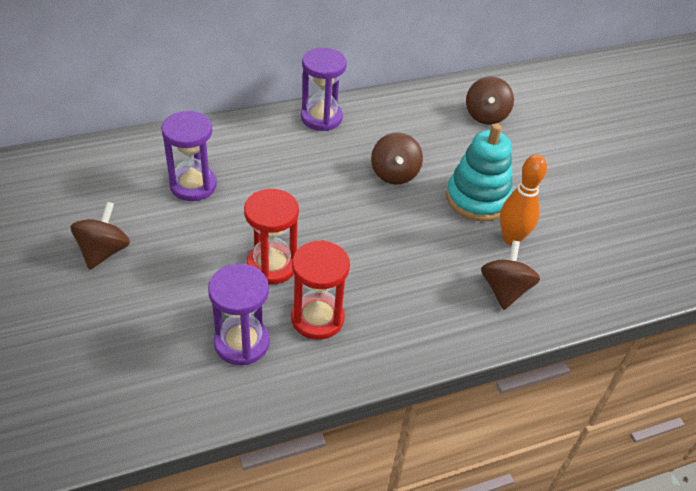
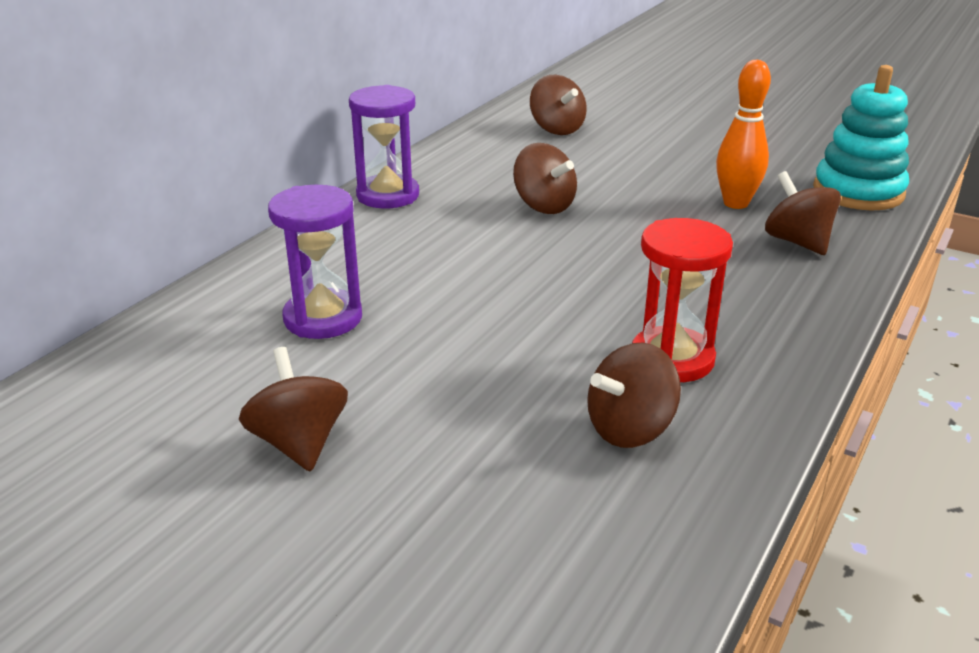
camera: 35 degrees left, 15 degrees down
purple hourglass [208,264,270,365] -> brown spinning top [587,342,681,448]
red hourglass [244,189,299,284] -> none
turquoise stacking toy [446,124,513,222] -> turquoise stacking toy moved to [813,65,909,210]

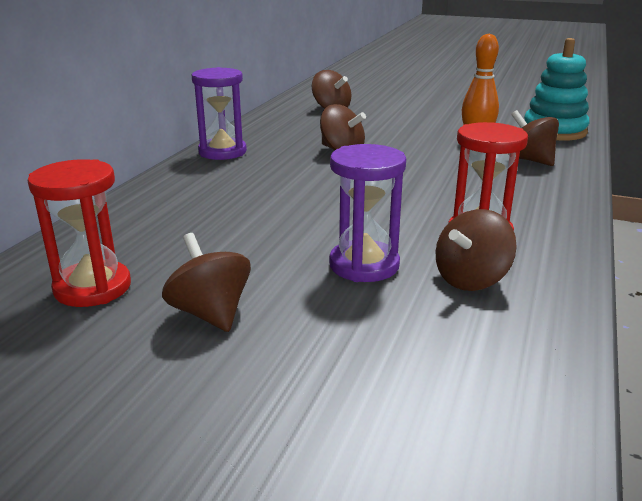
camera: 10 degrees left, 5 degrees down
purple hourglass [268,185,362,339] -> purple hourglass moved to [329,144,406,282]
none -> red hourglass [28,159,131,307]

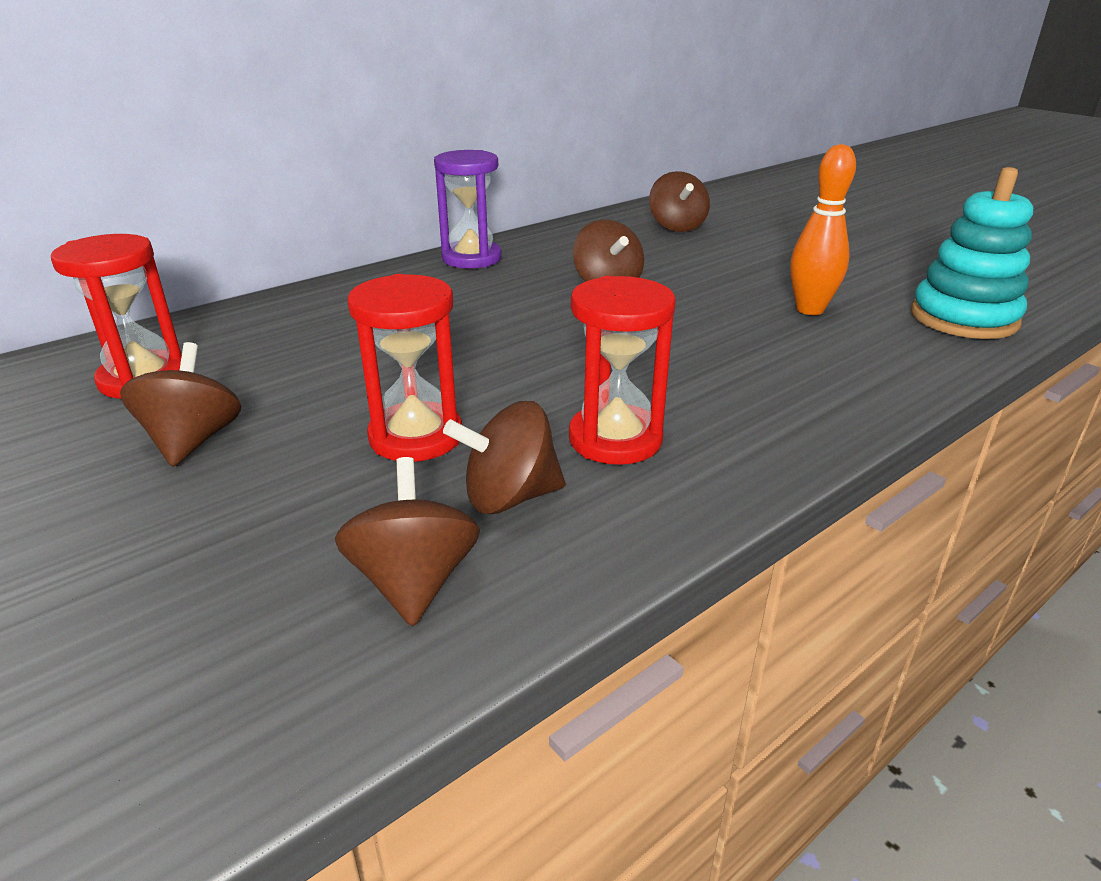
camera: 30 degrees right, 5 degrees up
purple hourglass [329,144,406,282] -> red hourglass [347,274,462,462]
brown spinning top [511,110,559,166] -> brown spinning top moved to [335,457,480,626]

